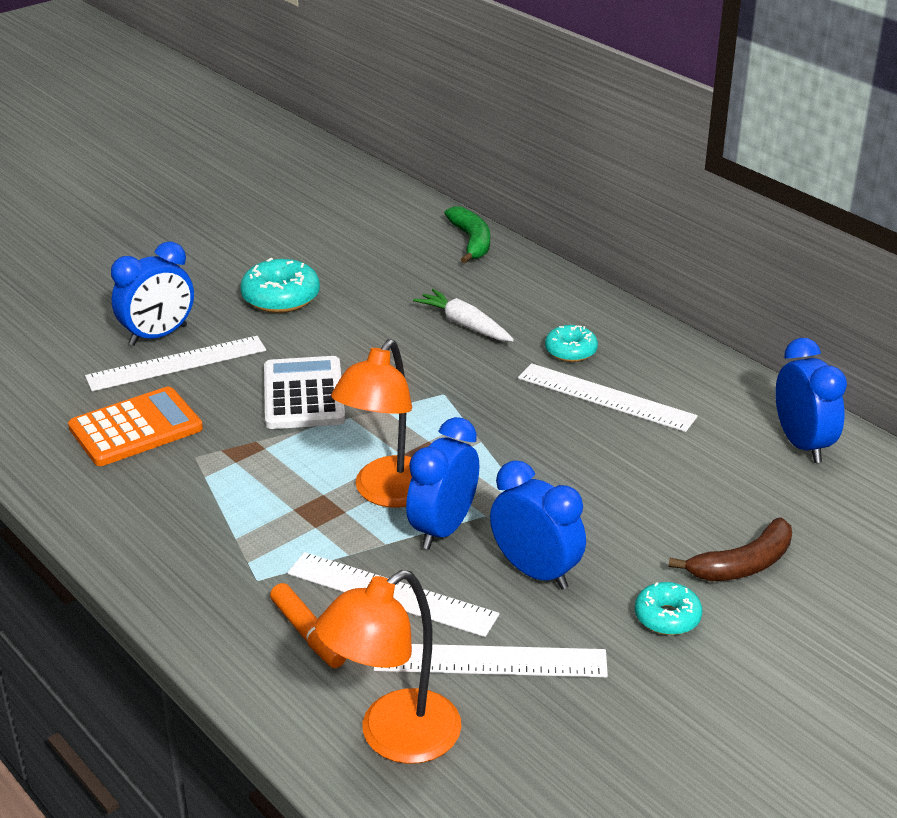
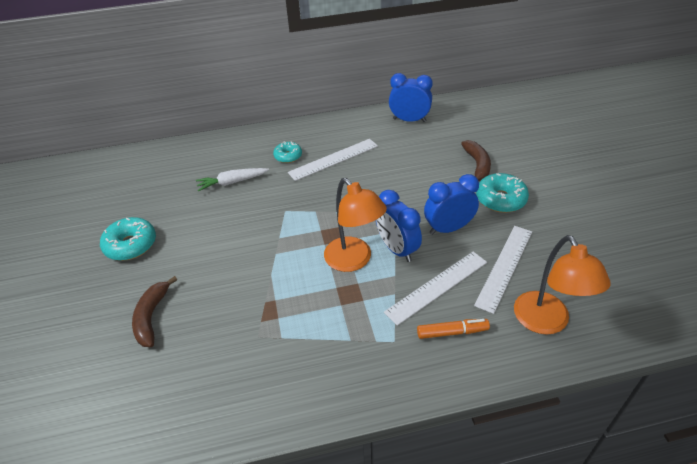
camera: 60 degrees left, 10 degrees up
orange calculator [68,387,203,466] -> none
white ruler [85,336,266,391] -> brown banana [132,276,177,347]
blue clock [111,241,194,346] -> none
white calculator [264,356,345,429] -> none
green banana [444,206,490,263] -> none
turquoise donut [635,582,702,635] -> turquoise donut [476,173,529,213], size x1.58

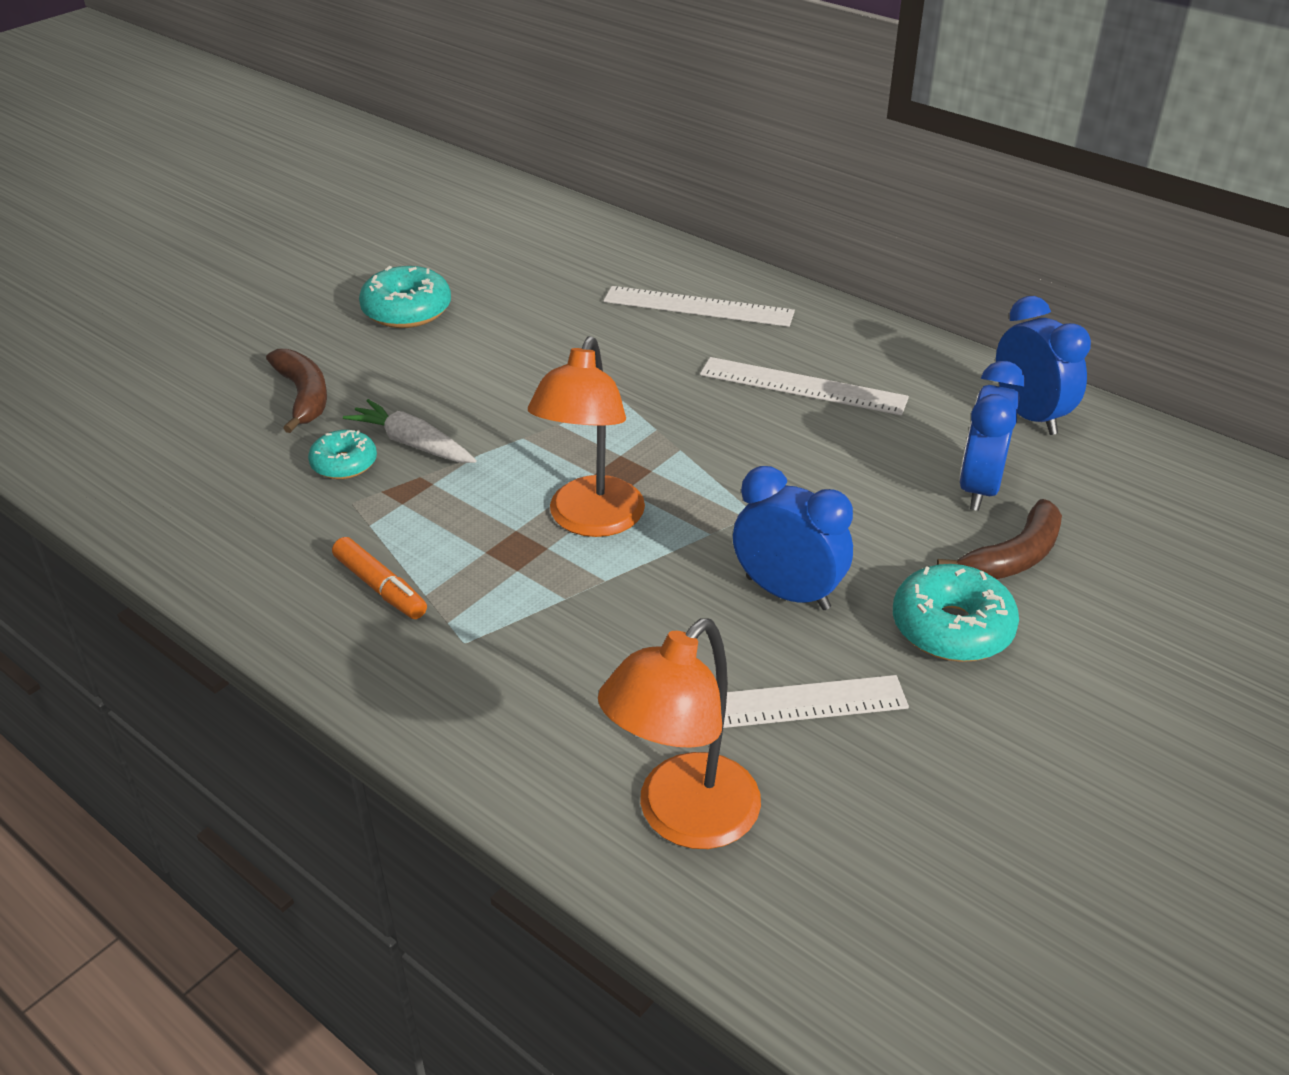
camera: 50 degrees right, 5 degrees down
brown banana [132,276,177,347] -> brown banana turned 105 degrees clockwise [266,349,327,433]
white carrot [196,168,269,191] -> white carrot moved to [343,399,476,463]
turquoise donut [273,142,302,163] -> turquoise donut moved to [308,430,377,479]
blue clock [376,190,422,262] -> blue clock moved to [959,361,1025,511]
white ruler [384,252,487,326] -> white ruler moved to [603,286,795,327]
orange marker [417,319,490,339] -> orange marker moved to [332,537,427,619]

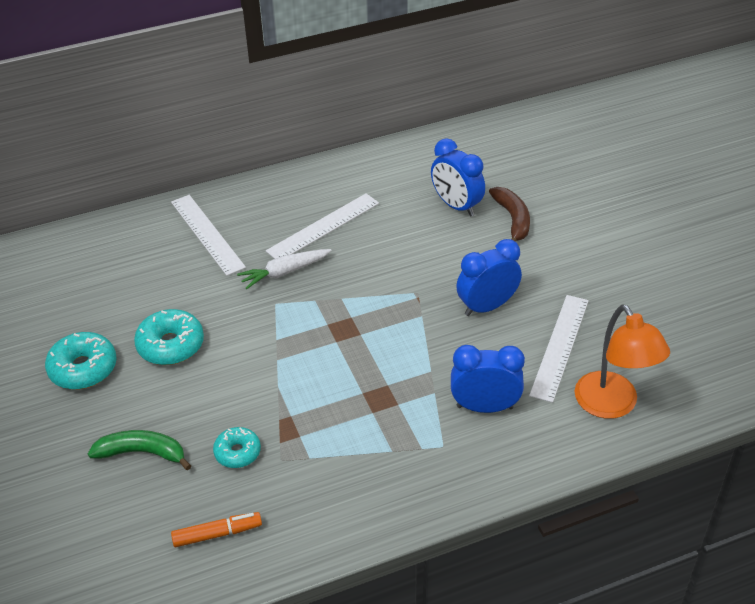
camera: 60 degrees left, 5 degrees up
brown banana [266,349,327,433] -> green banana [88,430,191,470]
orange marker [332,537,427,619] -> orange marker moved to [171,512,262,547]
white carrot [343,399,476,463] -> white carrot moved to [237,249,332,289]
orange lamp [528,336,645,537] -> none
white ruler [603,286,795,327] -> white ruler turned 75 degrees counterclockwise [171,195,246,276]
turquoise donut [893,564,1019,662] -> turquoise donut moved to [134,309,204,365]
blue clock [996,296,1091,435] -> blue clock moved to [451,345,525,413]

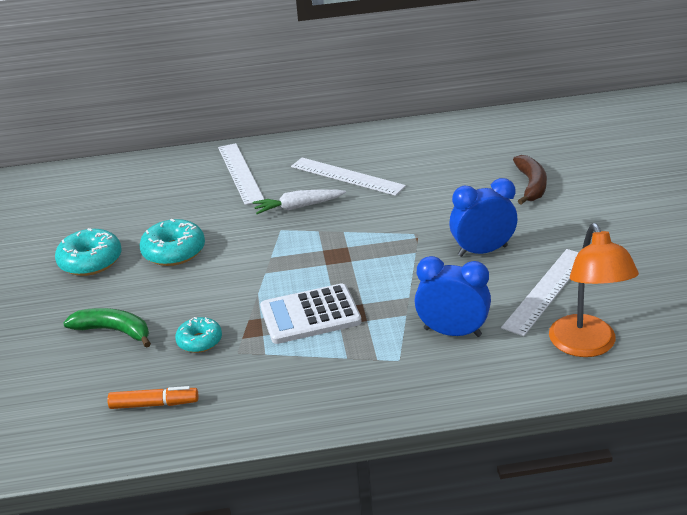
camera: 15 degrees right, 10 degrees down
white ruler [266,193,379,259] -> white ruler turned 60 degrees clockwise [291,158,406,196]
blue clock [431,138,485,216] -> none
none -> white calculator [260,283,362,344]

